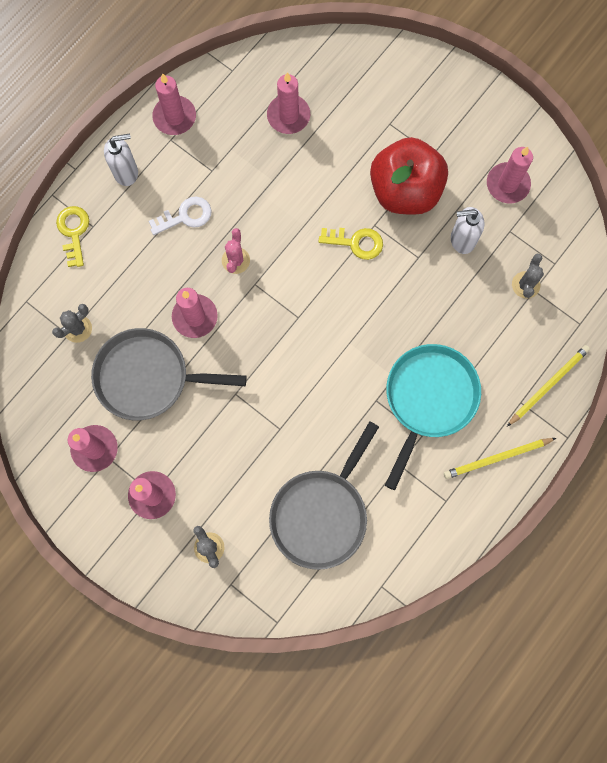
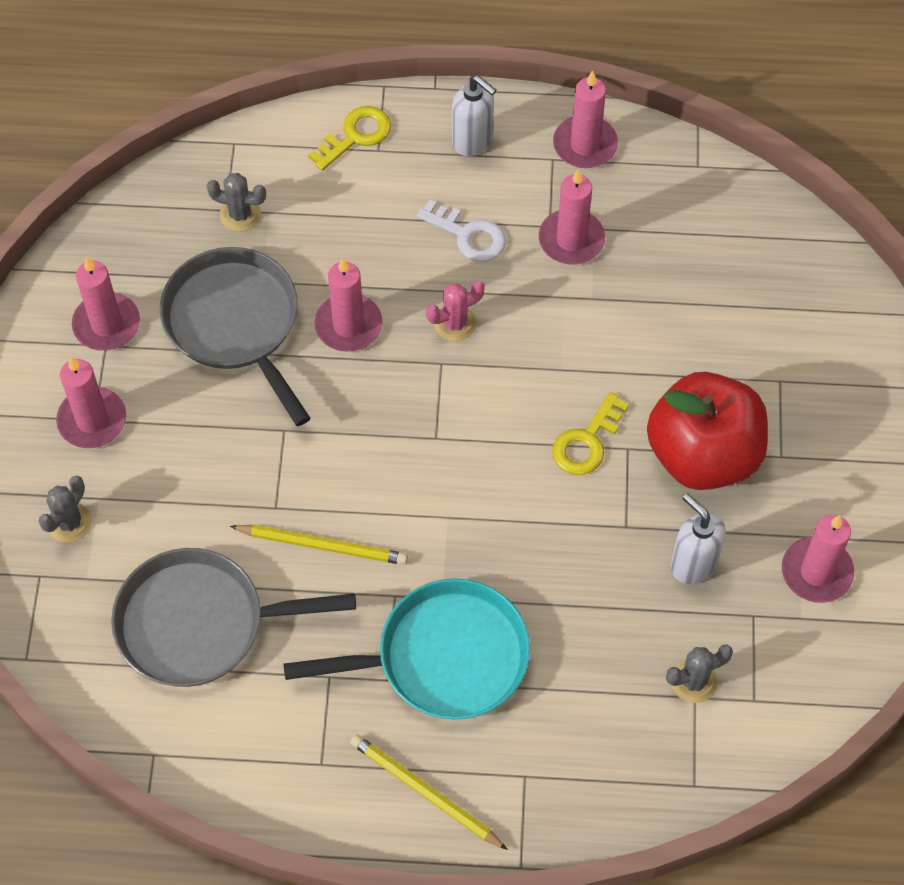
camera: 55 degrees right, 15 degrees down
pink candle [267,72,310,134] -> pink candle moved to [539,169,605,265]
yellow key [318,228,383,260] -> yellow key turned 60 degrees clockwise [552,392,629,475]
yellow pencil [507,345,590,427] -> yellow pencil moved to [230,524,408,565]

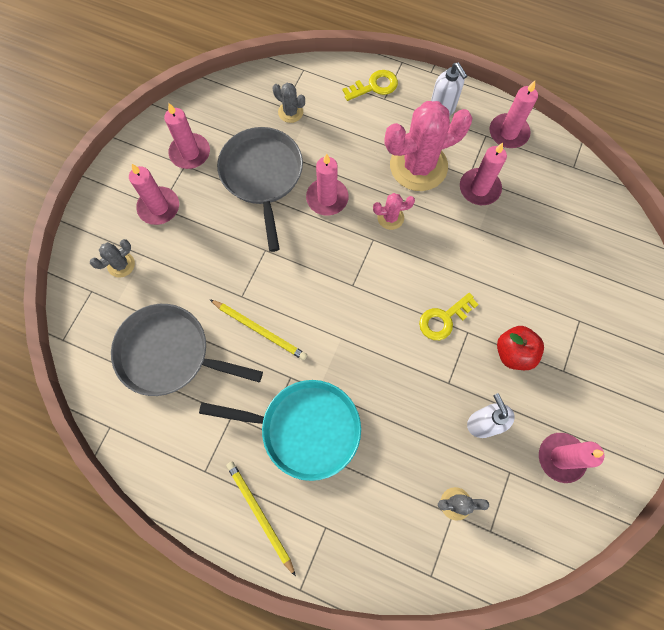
camera: 20 degrees right, 10 degrees up
white key [417,200,506,262] -> pink cactus [385,101,472,191]
red apple [647,372,768,490] -> red apple [497,326,544,370], size x0.56

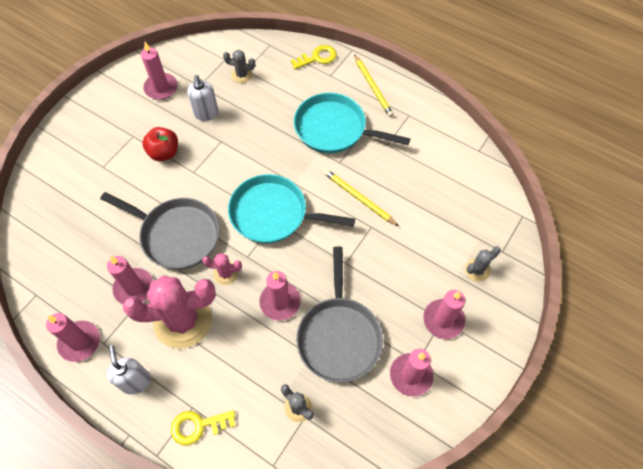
camera: 170 degrees left, 10 degrees down
grey pan [111,304,263,396] -> grey pan moved to [100,192,220,270]
yellow key [419,293,479,340] -> yellow key moved to [291,45,337,70]
none -> turquoise pan [228,174,355,243]

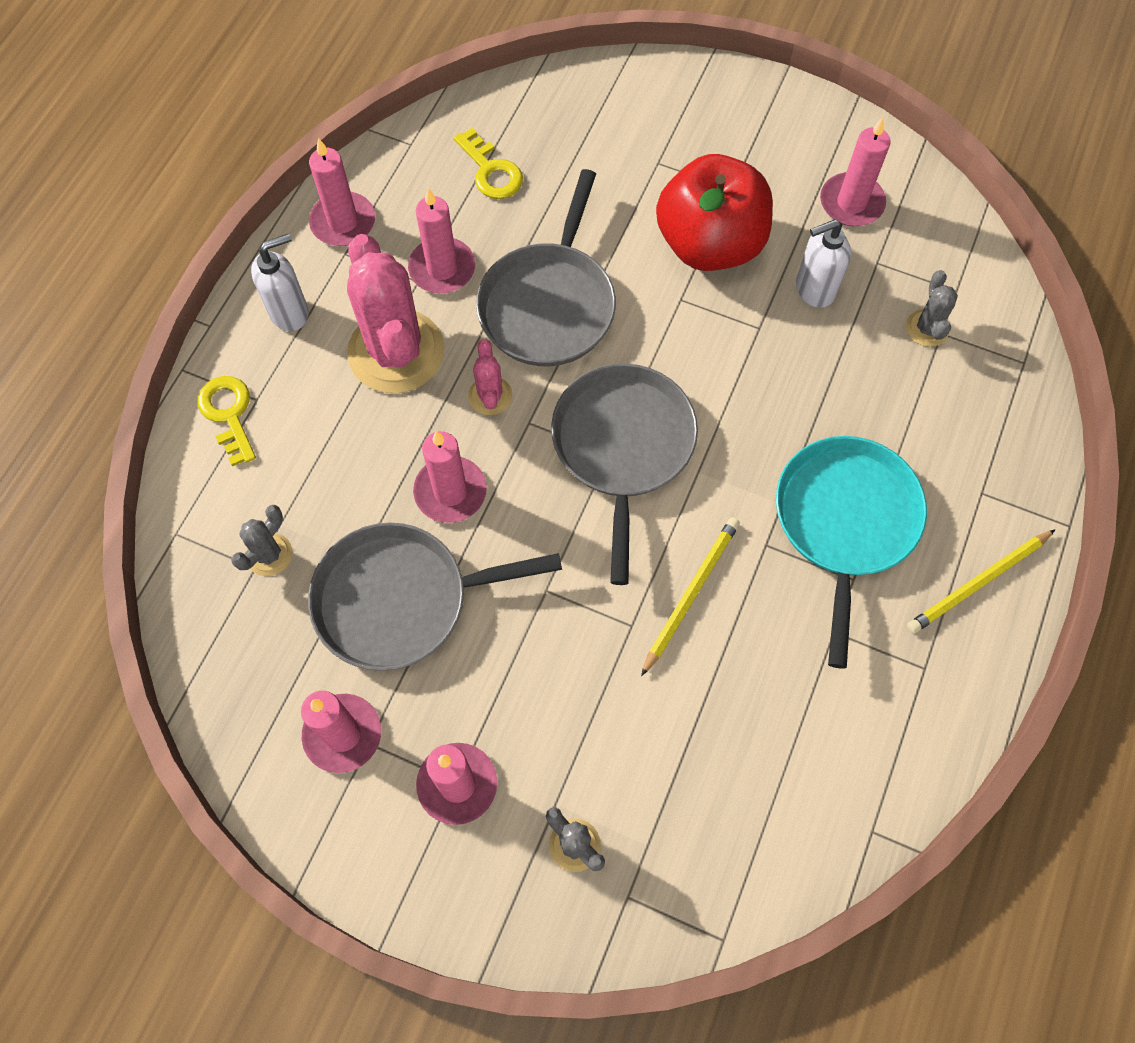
camera: 80 degrees right, 5 degrees up
red apple [142,127,178,161] -> red apple [656,154,773,271], size x1.78
turquoise pan [228,174,355,243] -> grey pan [551,363,698,585]
yellow key [291,45,337,70] -> yellow key moved to [454,128,523,199]

